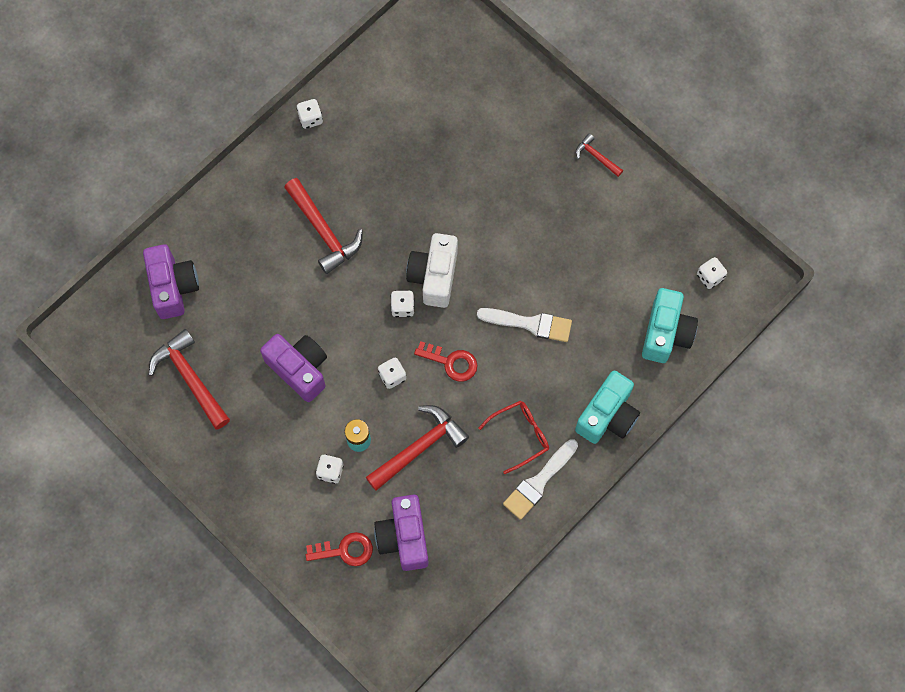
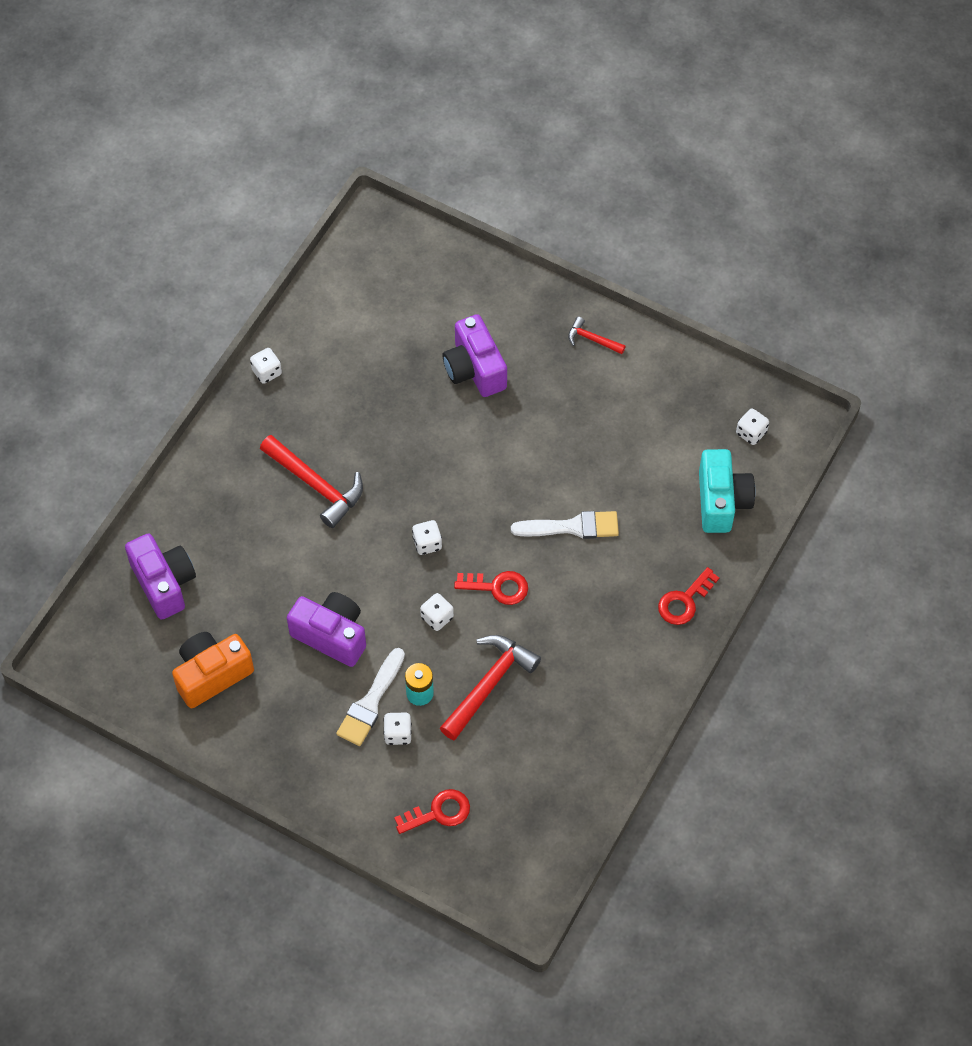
camera: 15 degrees left, 10 degrees down
red hammer [149,329,230,430] -> orange camera [172,632,254,708]
purple camera [374,495,429,571] -> purple camera moved to [442,314,507,397]
white camera [406,233,458,308] -> none
red glasses [479,400,549,474] -> none
white brush [503,439,578,520] -> white brush moved to [336,648,405,746]
turquoise camera [575,371,640,444] -> red key [658,567,719,625]

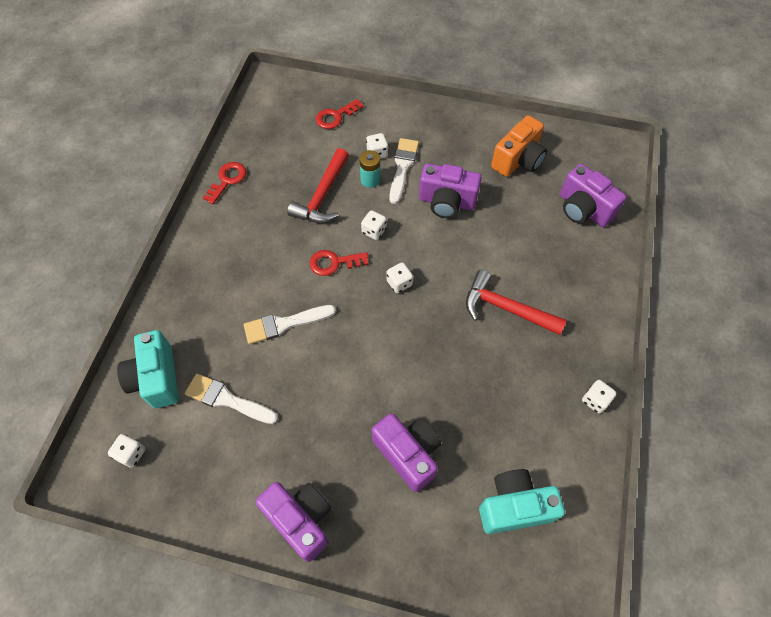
camera: 165 degrees right, 0 degrees up
red hammer [568,317,626,354] -> purple camera [255,482,332,562]
red key [658,567,719,625] -> red key moved to [203,162,246,204]
none -> white brush [185,374,278,424]
none -> turquoise camera [479,469,565,534]

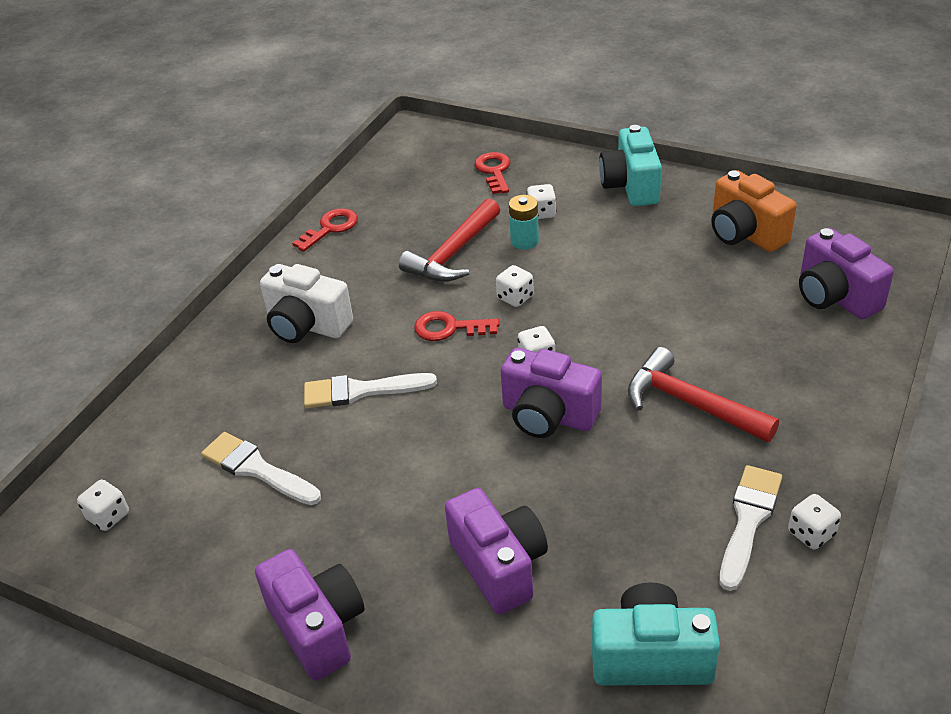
camera: 15 degrees right, 20 degrees down
turquoise camera [117,330,178,408] -> turquoise camera moved to [599,125,662,206]
red key [316,99,363,129] -> red key turned 105 degrees clockwise [474,152,511,194]
white brush [389,138,419,204] -> white brush moved to [719,465,782,591]
purple camera [419,164,482,218] -> purple camera moved to [501,348,602,438]
orange camera [491,115,548,177] -> orange camera turned 90 degrees clockwise [711,170,797,252]
none -> white camera [260,264,353,343]

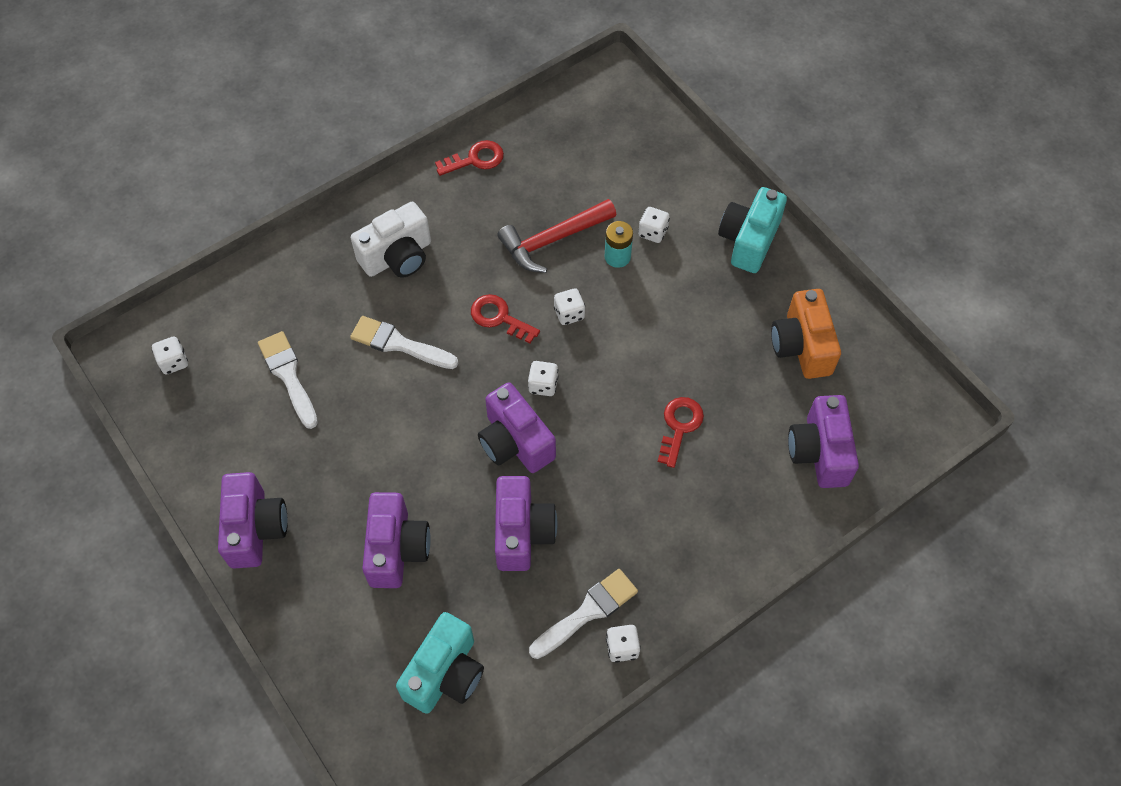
camera: 25 degrees right, 20 degrees up
white camera [260,264,353,343] -> white camera turned 90 degrees counterclockwise [351,202,431,278]
red key [474,152,511,194] -> red key moved to [658,397,704,468]
turquoise camera [592,582,720,685] -> turquoise camera turned 90 degrees clockwise [396,612,484,714]
red hammer [628,347,779,442] -> none
none -> purple camera [495,476,557,571]

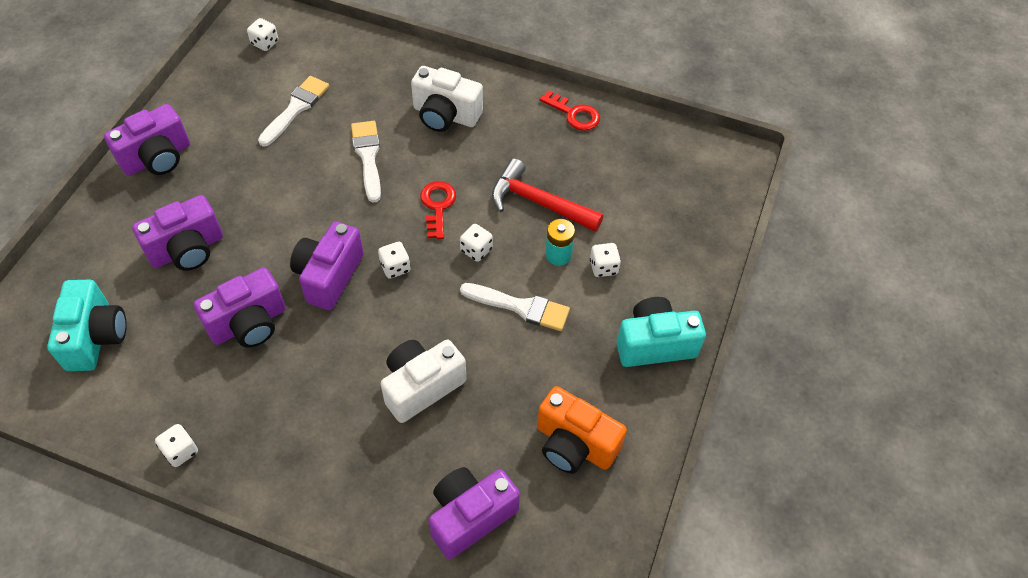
camera: 55 degrees right, 5 degrees down
turquoise camera [396,612,484,714] -> turquoise camera turned 90 degrees counterclockwise [47,280,127,371]
white brush [529,569,638,659] -> white brush moved to [460,283,570,331]
red key [658,397,704,468] -> white camera [381,340,466,423]
orange camera [771,289,841,379] -> orange camera turned 105 degrees counterclockwise [537,386,627,474]

